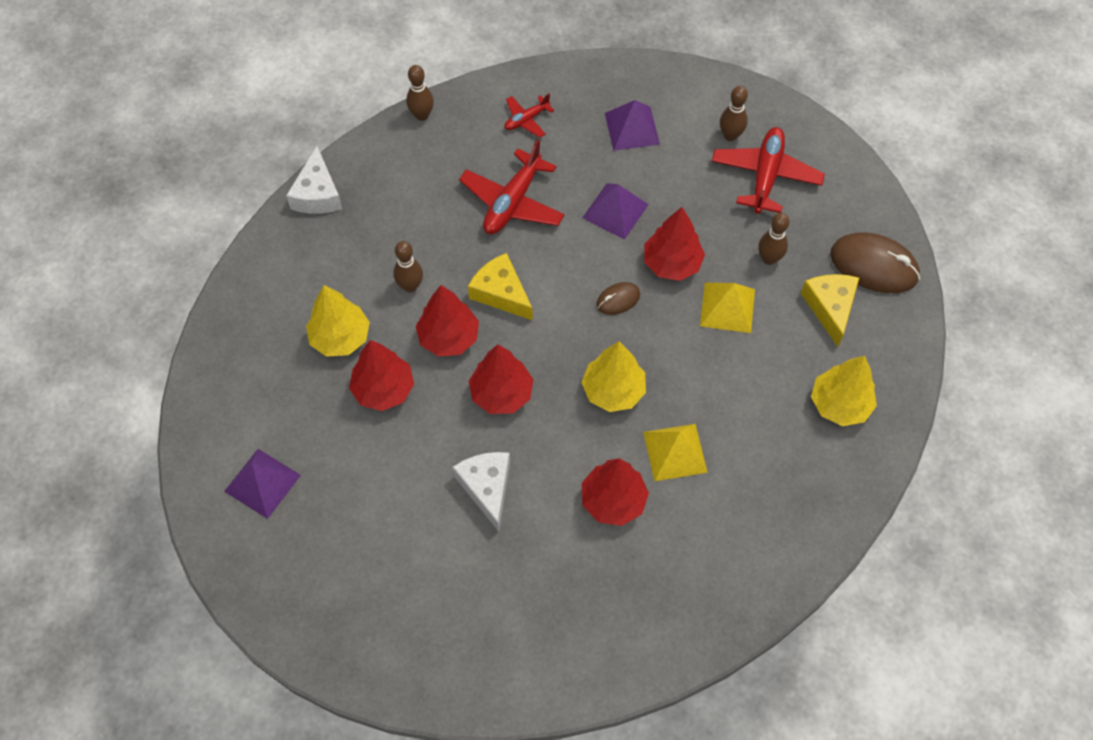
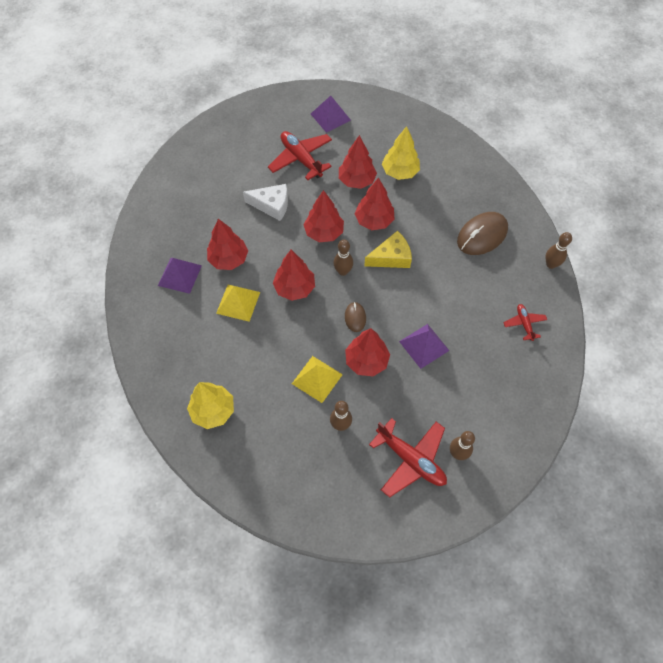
camera: 115 degrees right, 0 degrees up
white cheese [286,146,342,214] -> none
brown bowling pin [393,241,423,292] -> brown bowling pin moved to [333,240,353,276]
red plane [459,139,565,234] -> red plane moved to [268,131,332,180]
yellow tree [581,341,646,412] -> red tree [273,250,315,301]
purple pyramid [605,100,660,151] -> purple pyramid moved to [158,258,202,294]
yellow cheese [801,274,859,347] -> none
brown mouse [830,232,920,293] -> brown mouse moved to [457,212,508,255]

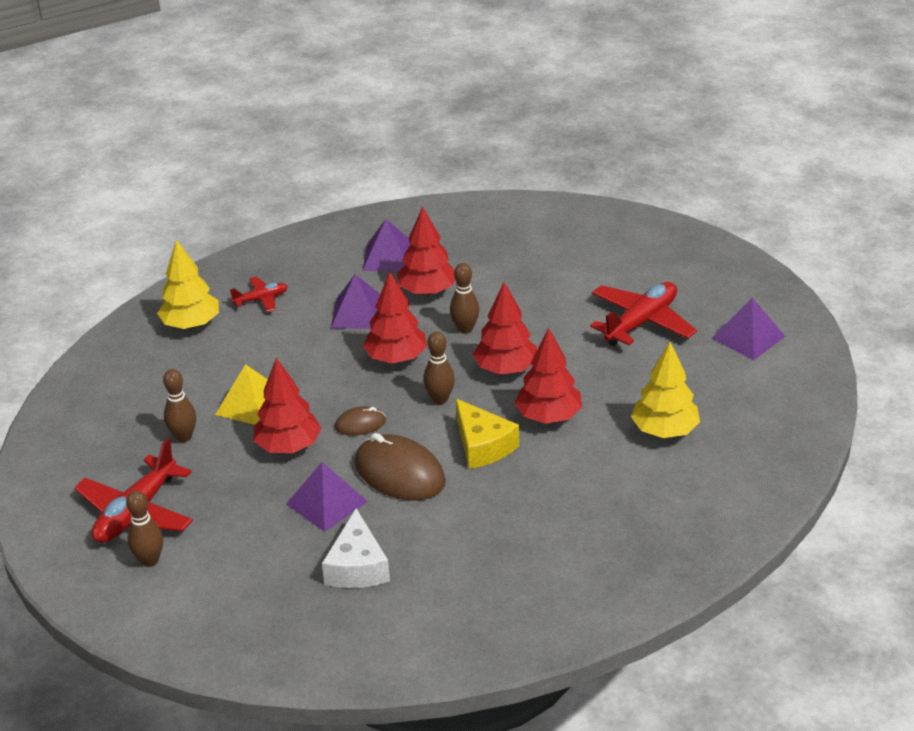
camera: 80 degrees right, 25 degrees down
yellow pyramid [216,285,260,322] -> purple pyramid [331,274,380,329]
white cheese [243,184,288,221] -> white cheese moved to [322,508,390,588]
red tree [339,135,377,189] -> none
brown mouse [457,212,508,255] -> brown mouse moved to [355,433,446,501]
red plane [503,304,547,341] -> red plane moved to [230,277,288,312]
brown bowling pin [545,232,572,269] -> brown bowling pin moved to [450,263,480,334]

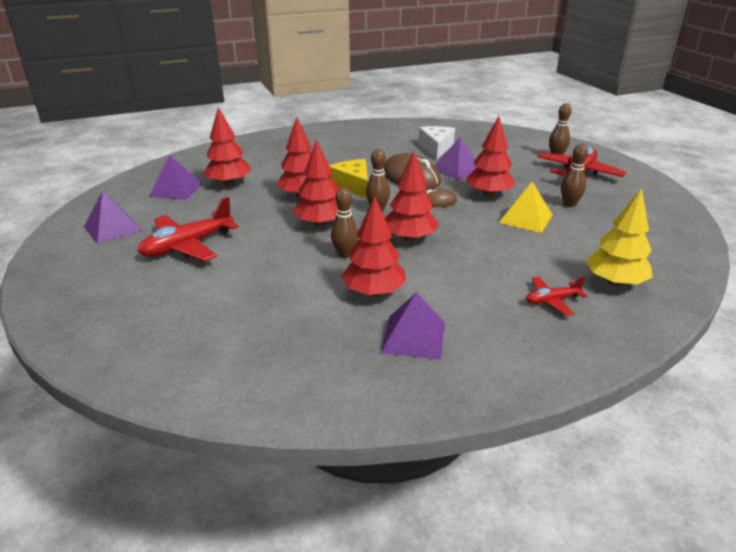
camera: 175 degrees left, 5 degrees down
purple pyramid [331,274,380,329] -> purple pyramid moved to [149,155,202,200]
yellow tree [631,342,700,438] -> red tree [203,107,251,186]

